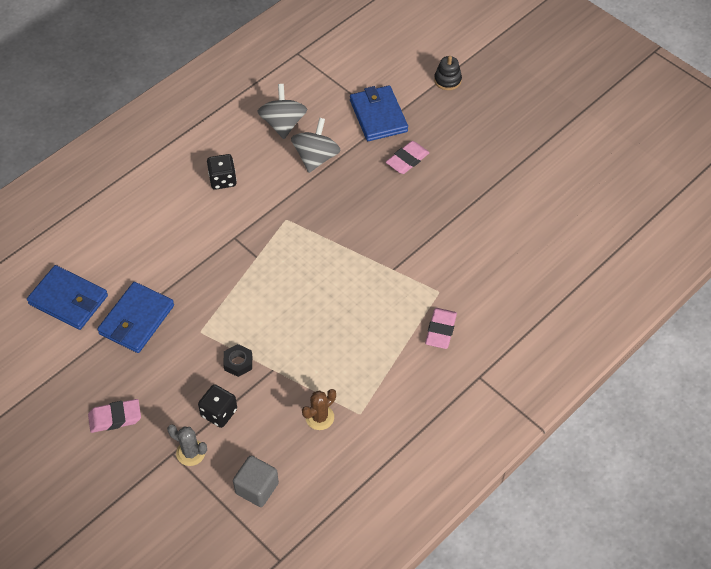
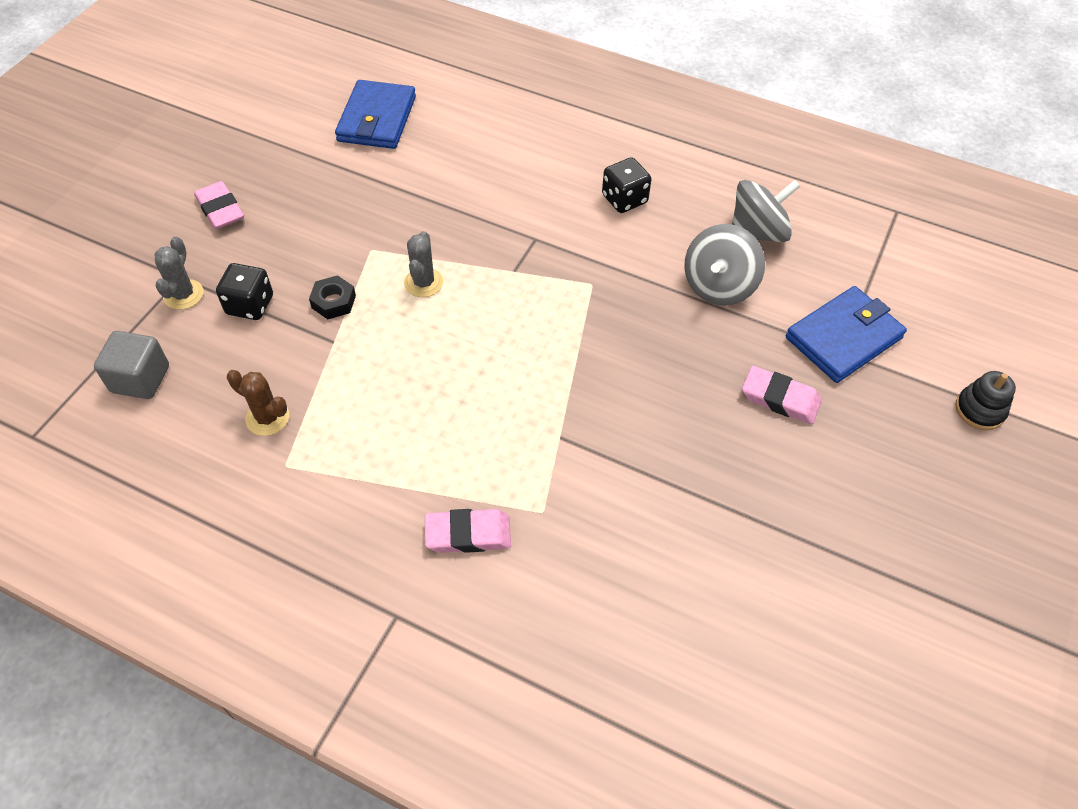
camera: 70 degrees right, 0 degrees up
blue wallet [97,282,174,353] -> none
grey spinning top [291,118,341,173] -> grey spinning top turned 120 degrees clockwise [684,224,765,306]
none -> grey cactus [404,231,443,297]

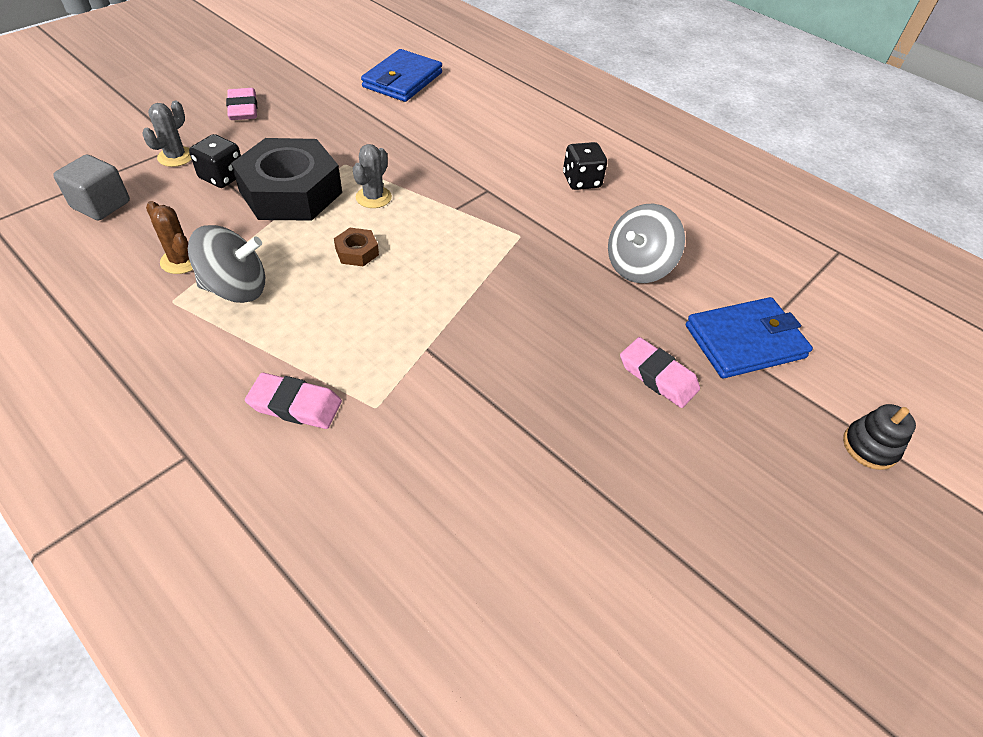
camera: 15 degrees right, 5 degrees down
black nut [309,275,356,319] -> black nut [231,138,342,221], size x2.47
grey spinning top [732,180,801,242] -> grey spinning top moved to [188,225,265,303]
none -> brown nut [334,228,379,267]

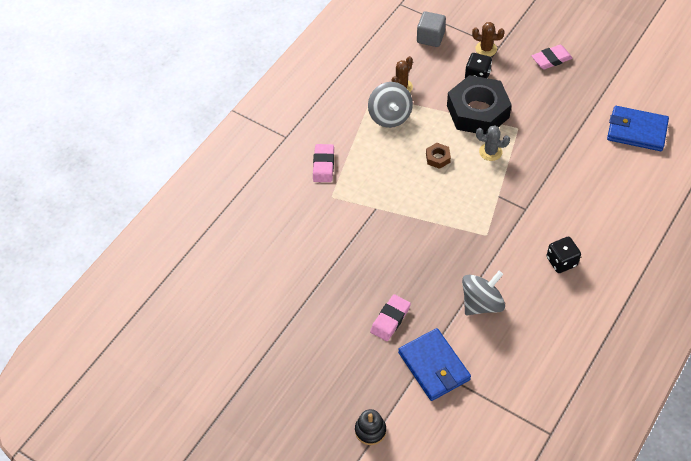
camera: 85 degrees right, 5 degrees up
grey cactus [142,101,192,167] -> brown cactus [472,22,505,56]
grey spinning top [608,204,685,283] -> grey spinning top turned 105 degrees clockwise [462,271,505,315]

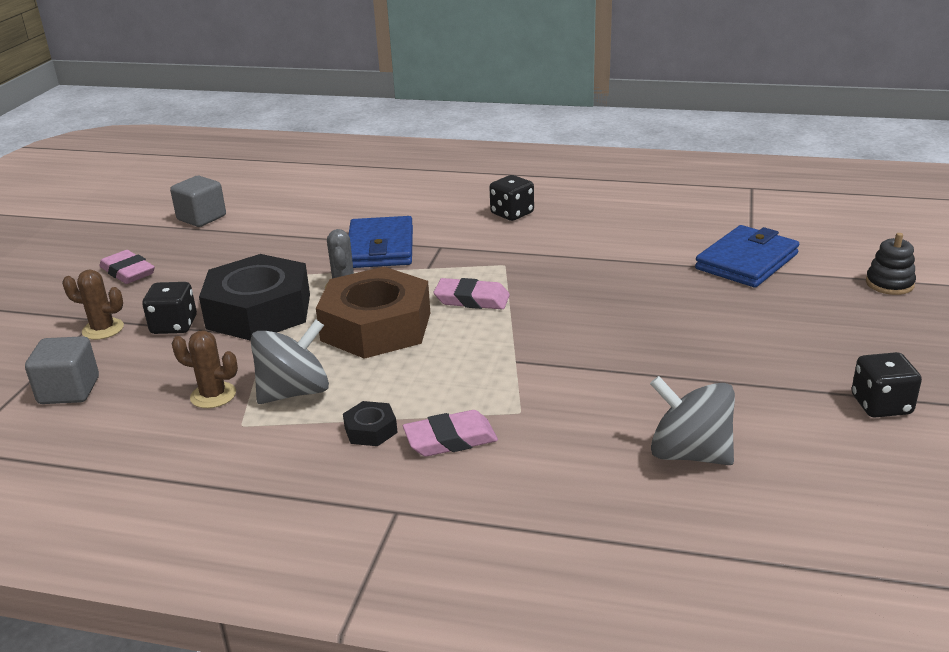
camera: 110 degrees left, 25 degrees down
pink eraser [370,294,411,341] -> pink eraser moved to [434,278,510,309]
brown nut [426,143,451,169] -> brown nut [316,267,430,359], size x2.47
grey spinning top [462,271,505,315] -> grey spinning top moved to [650,376,735,465]
brown cactus [472,22,505,56] -> brown cactus turned 75 degrees counterclockwise [62,270,124,340]
blue wallet [607,106,669,151] -> blue wallet moved to [348,216,413,268]
none -> grey cube [170,176,226,227]
none -> black nut [343,401,398,446]
none -> black dice [852,352,922,418]

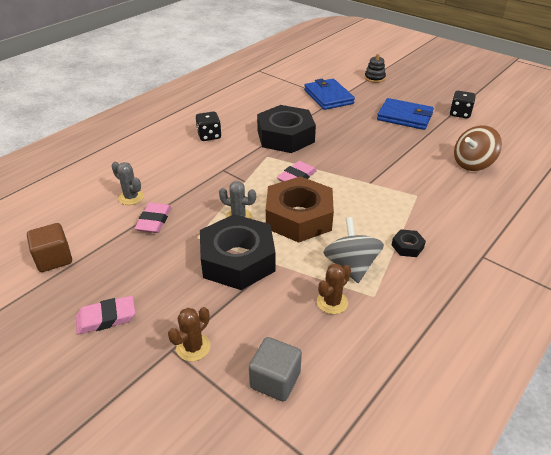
camera: 65 degrees left, 10 degrees up
black dice [142,282,197,334] -> none
grey cube [170,176,226,227] -> brown cube [27,223,72,272]
blue wallet [348,216,413,268] -> blue wallet moved to [377,98,434,130]
pink eraser [403,410,498,457] -> pink eraser moved to [134,203,172,233]
grey spinning top [650,376,735,465] -> brown spinning top [454,125,502,171]
none -> grey cactus [112,162,144,205]
none -> black nut [257,105,316,153]

